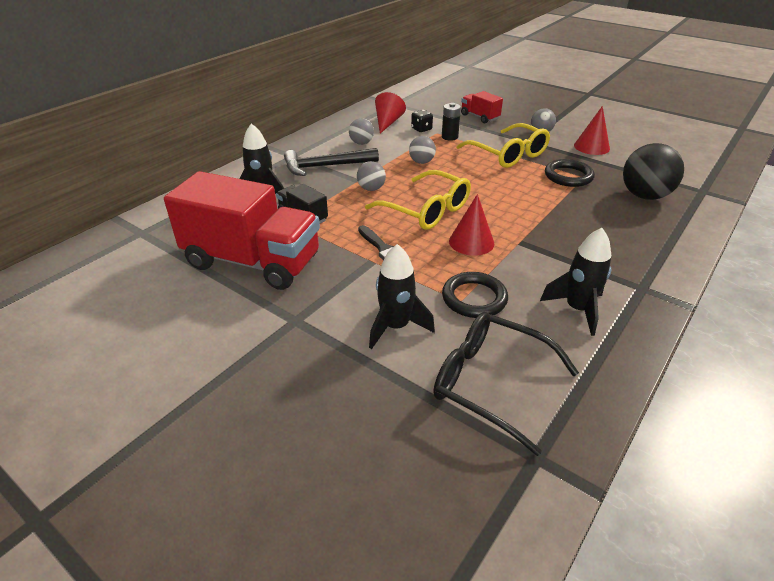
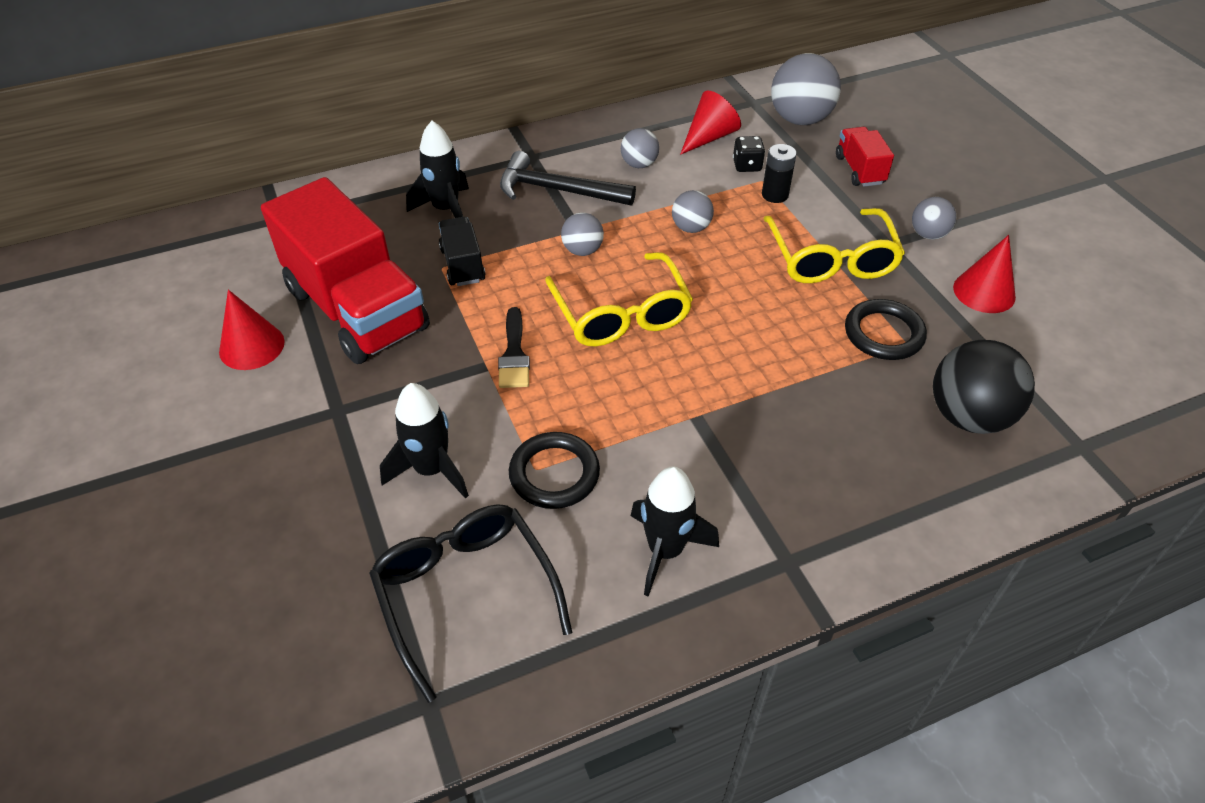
camera: 30 degrees right, 10 degrees up
red cone [449,194,494,256] -> red cone moved to [219,290,285,370]
none -> grey ball [771,53,841,125]

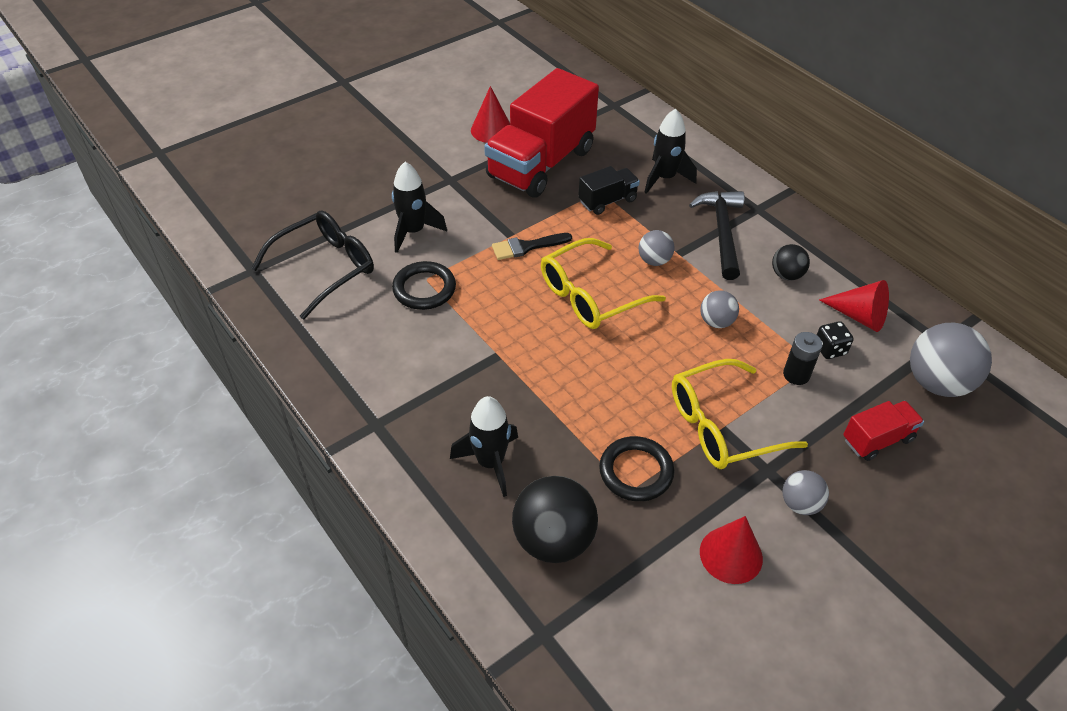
camera: 75 degrees right, 0 degrees up
grey ball [621,128,659,168] -> black ball [772,244,810,281]
black rocket [630,466,719,597] -> black rocket moved to [450,396,518,497]

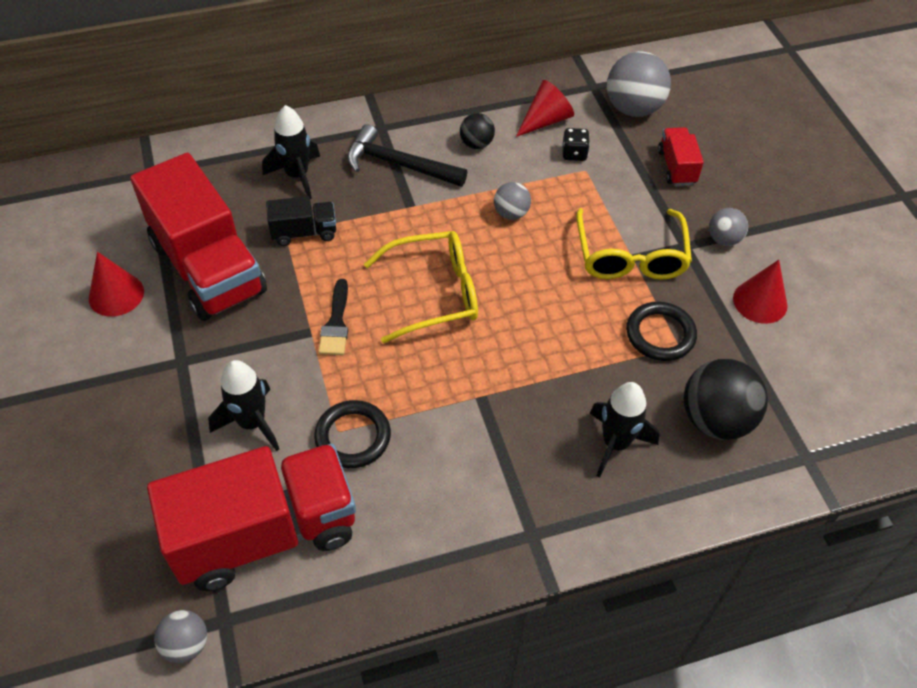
camera: 70 degrees left, 5 degrees up
black glasses [251,210,374,320] -> red truck [147,444,356,591]
yellow glasses [541,238,666,329] -> yellow glasses turned 90 degrees counterclockwise [364,231,478,343]
black truck [578,166,640,215] -> black truck turned 90 degrees clockwise [266,196,336,246]
grey ball [639,230,675,266] -> grey ball moved to [154,610,207,663]
black battery [783,332,823,385] -> none

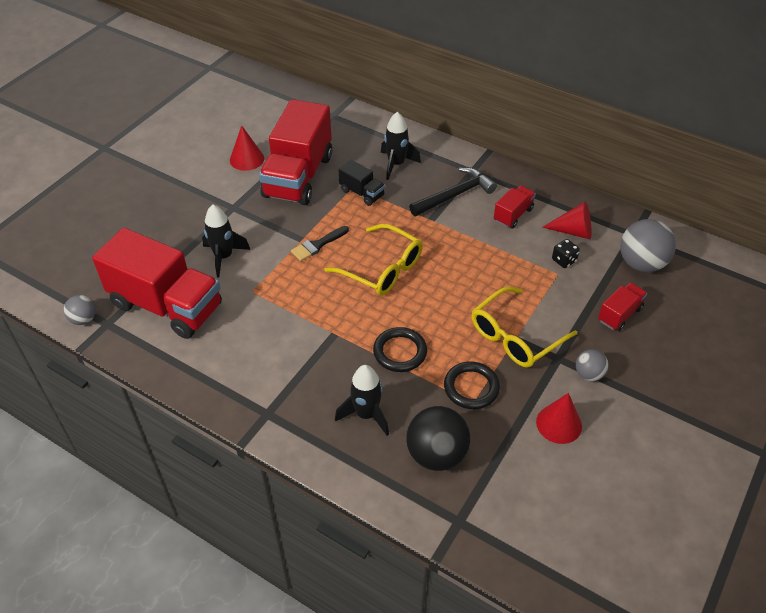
camera: 50 degrees right, 5 degrees down
black ring [314,400,391,468] -> black ring moved to [373,327,427,372]
black hammer [347,124,467,187] -> black hammer turned 75 degrees clockwise [409,167,497,216]
black ball [460,113,495,149] -> red truck [494,186,536,229]
grey ball [494,182,531,220] -> none

